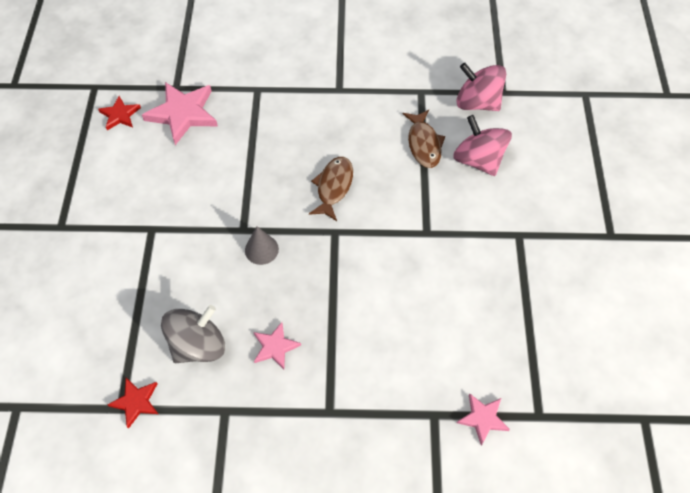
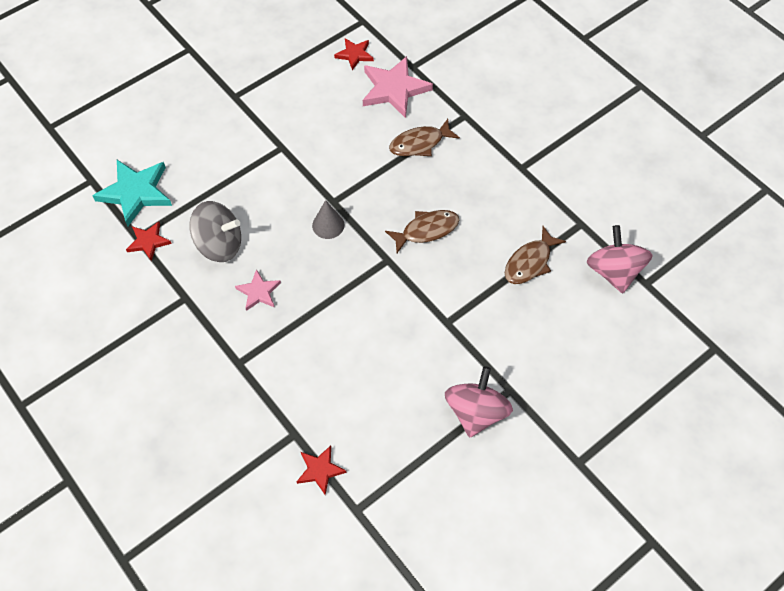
camera: 50 degrees right, 0 degrees up
pink spinning top [453,115,512,176] -> pink spinning top moved to [445,366,513,438]
pink star [457,393,510,446] -> red star [297,446,346,495]
none -> turquoise star [92,160,172,227]
none -> brown fish [389,119,460,156]

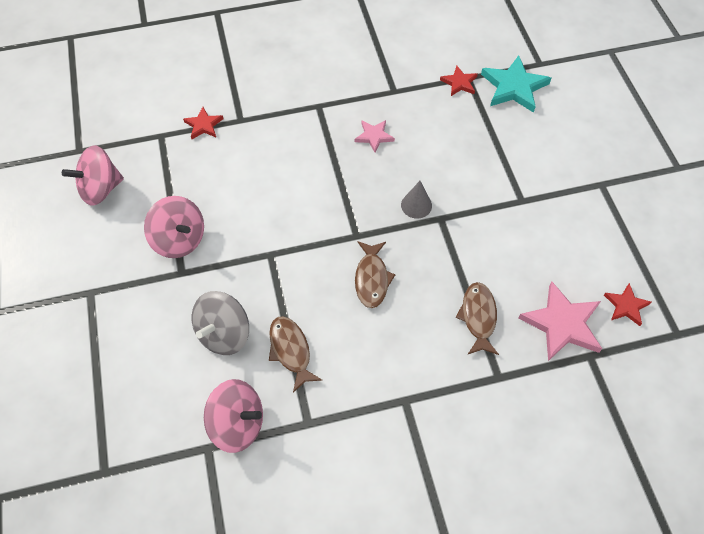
camera: 115 degrees right, 0 degrees up
grey spinning top [189,201,241,262] -> grey spinning top moved to [192,291,249,355]
none -> pink spinning top [62,145,124,206]

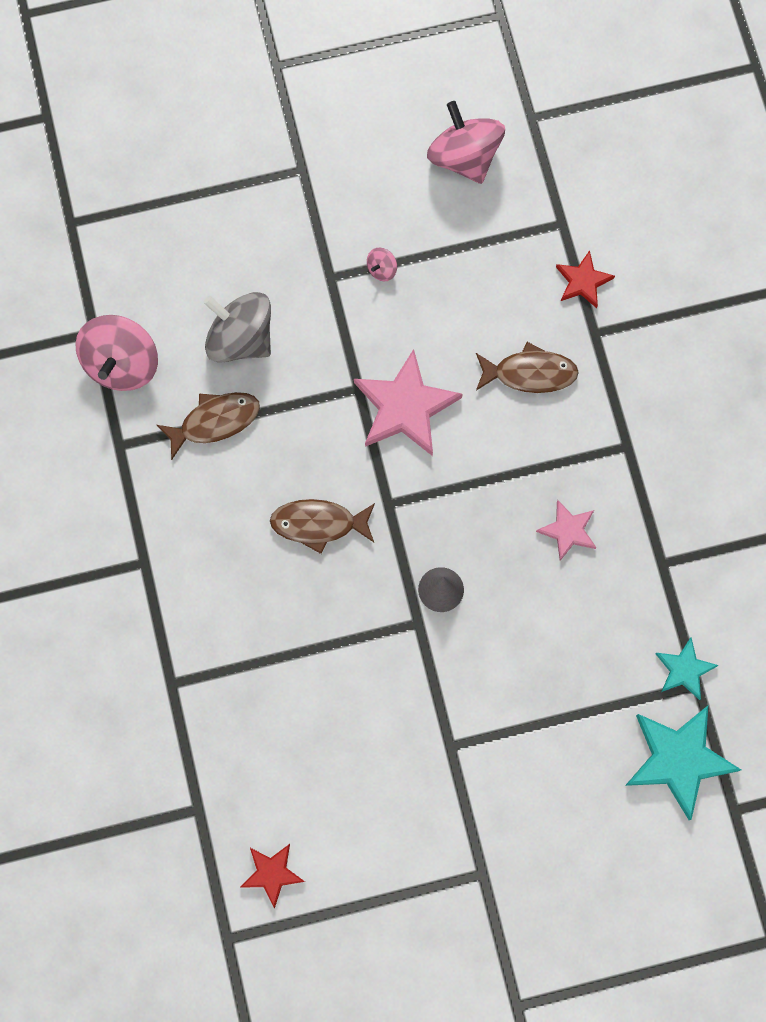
camera: 90 degrees right, 15 degrees up
pink spinning top [144,196,204,258] -> pink spinning top [367,248,397,281], size x0.42
red star [440,66,478,96] -> turquoise star [656,638,719,700]
brown fish [455,282,499,355] -> brown fish moved to [476,342,579,393]
pink star [518,281,602,361] -> pink star moved to [354,349,463,456]

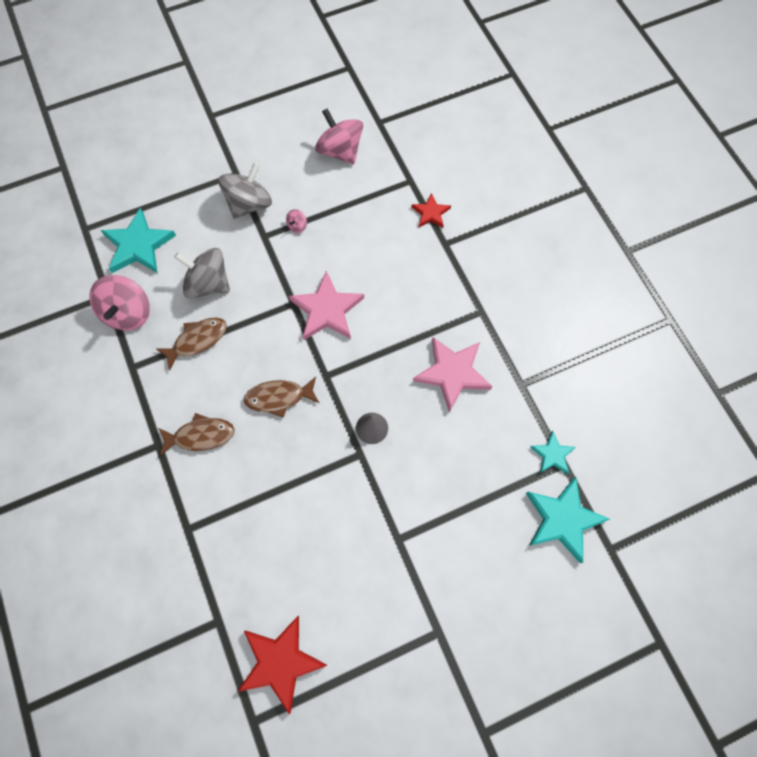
camera: 10 degrees left, 5 degrees down
red star [241,844,305,909] -> red star [237,616,327,714], size x1.81
brown fish [476,342,579,393] -> brown fish moved to [158,413,235,456]
pink star [536,500,596,561] -> pink star [413,337,492,412], size x1.81
none -> turquoise star [101,208,176,273]
none -> grey spinning top [218,162,272,219]

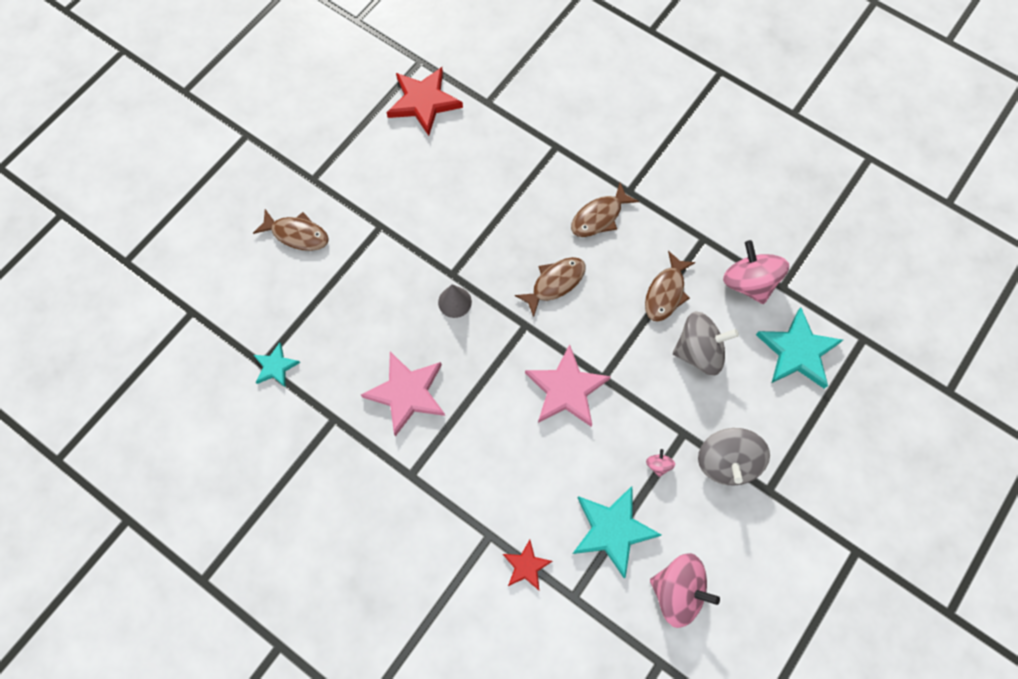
camera: 150 degrees right, 0 degrees up
turquoise star [526,477,610,563] -> turquoise star moved to [572,486,661,578]
none -> brown fish [253,209,329,251]

